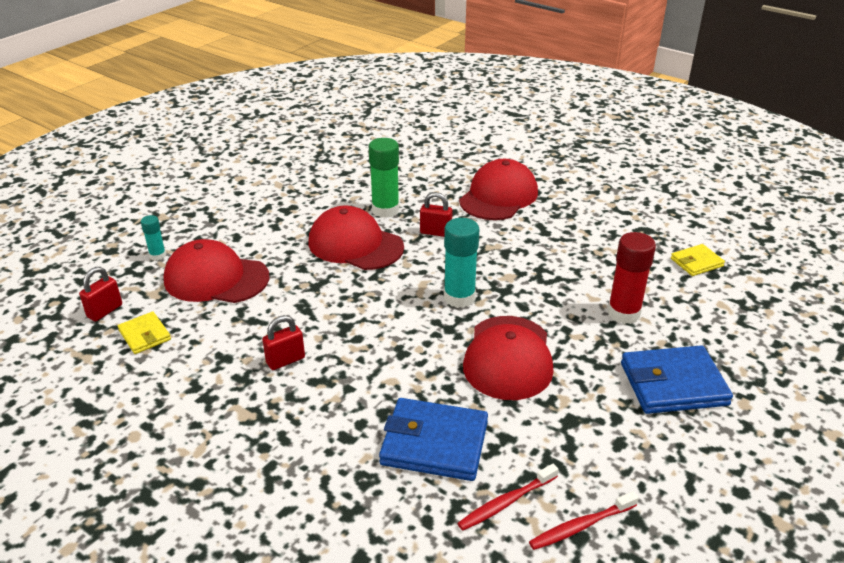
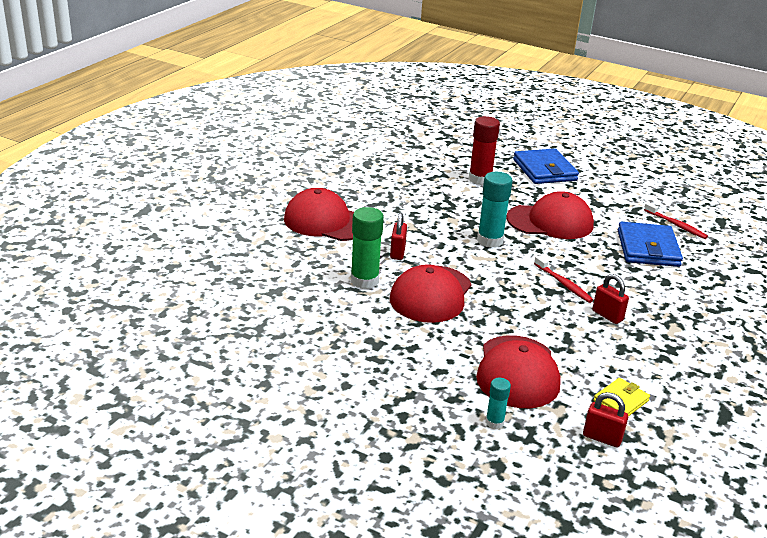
camera: 100 degrees left, 5 degrees down
red toothbrush [529,491,639,550] -> red toothbrush moved to [534,255,593,303]
yellow wallet [671,244,725,276] -> none

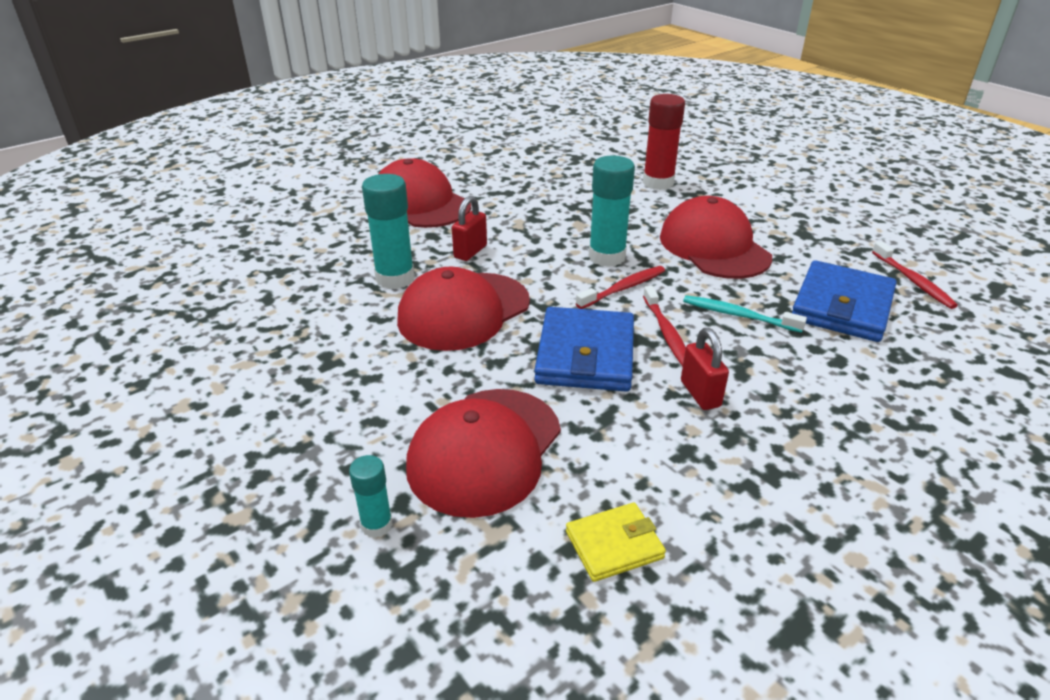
camera: 25 degrees right, 5 degrees up
green glue stick [351,207,384,289] -> turquoise glue stick [362,174,415,289]
red cap [507,191,594,239] -> red cap turned 135 degrees counterclockwise [660,196,772,279]
blue wallet [513,148,579,184] -> blue wallet moved to [534,307,634,392]
red padlock [583,392,628,447] -> none
none -> red toothbrush [576,266,665,309]
none -> turquoise toothbrush [683,295,807,333]

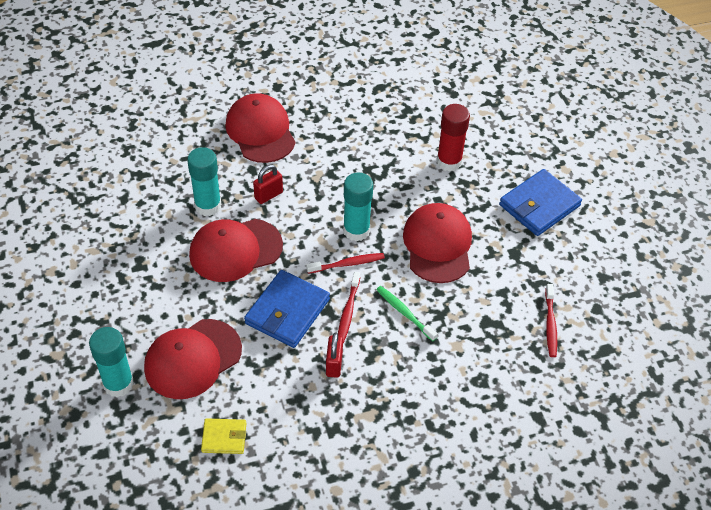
camera: 20 degrees right, 15 degrees up
turquoise glue stick [349,455,393,538] -> turquoise glue stick [89,327,134,397], size x1.85
turquoise toothbrush [683,295,807,333] -> green toothbrush [376,286,438,341]
blue wallet [792,260,897,342] -> blue wallet moved to [499,169,582,236]

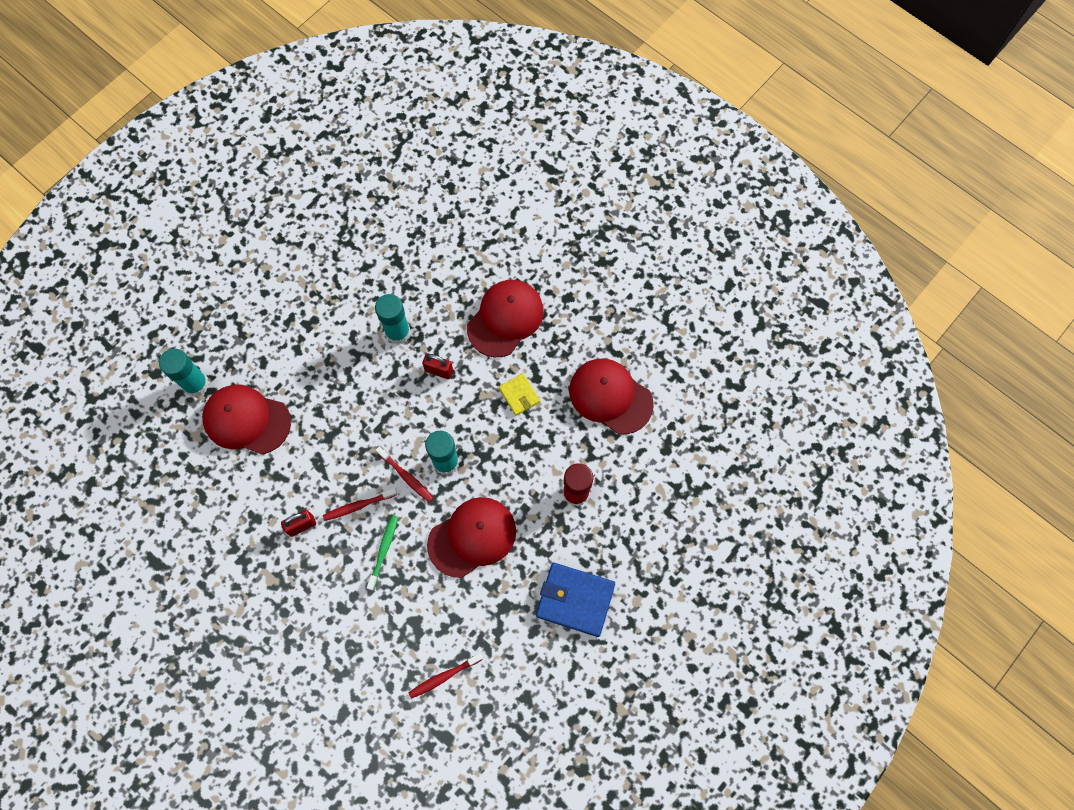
camera: 60 degrees right, 20 degrees up
red cap [189,219,283,282] -> red cap moved to [569,359,654,434]
yellow wallet [201,418,246,454] -> yellow wallet moved to [499,373,540,416]
blue wallet [244,270,330,348] -> none

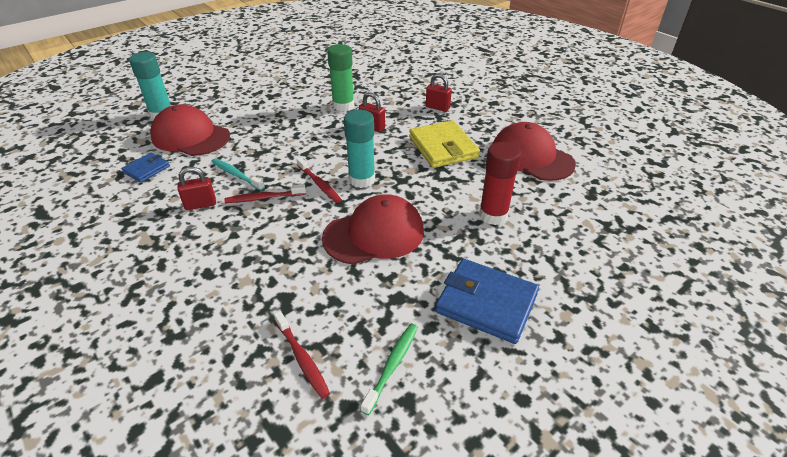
camera: 10 degrees right, 30 degrees down
green toothbrush [367,515,398,591] -> green toothbrush moved to [361,324,418,415]
turquoise glue stick [375,294,411,345] -> green glue stick [327,44,354,112]
red toothbrush [408,653,483,699] -> red toothbrush turned 105 degrees counterclockwise [274,311,330,399]
red cap [467,280,544,357] -> red padlock [426,74,452,112]
yellow wallet [499,373,540,416] -> yellow wallet [409,120,480,168], size x1.82
none -> blue wallet [121,153,170,183]
none -> turquoise toothbrush [211,158,265,191]

